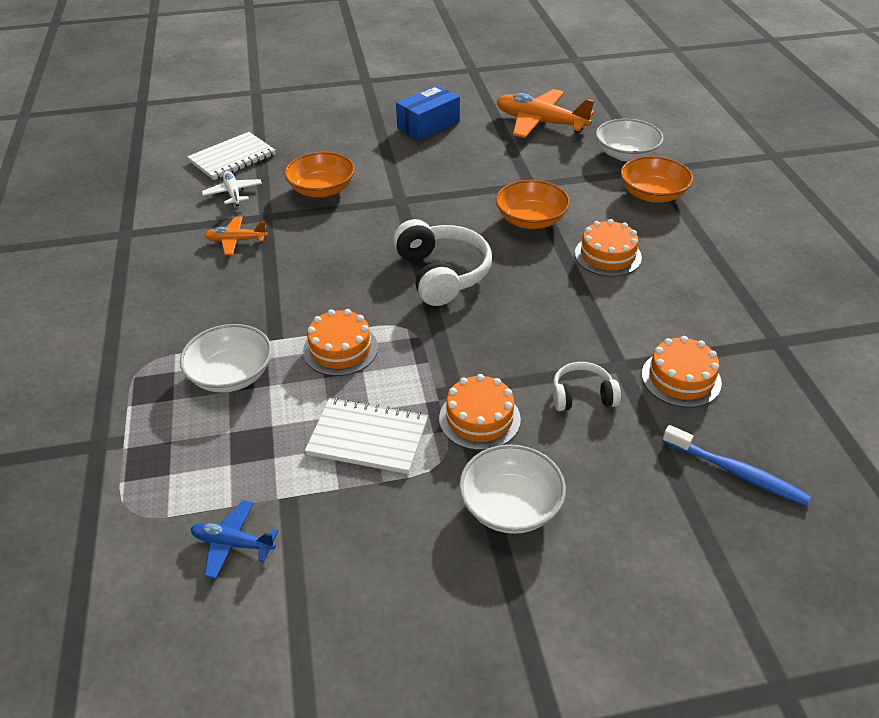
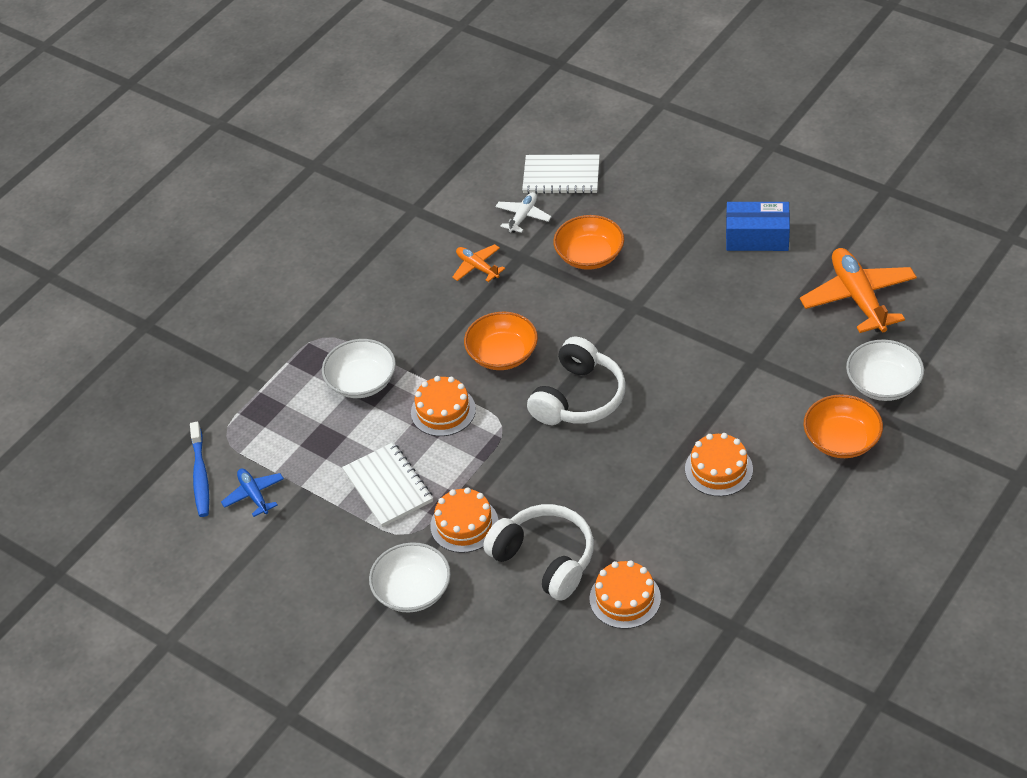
camera: 50 degrees right, 5 degrees up
orange bowl [496,180,570,229] -> orange bowl moved to [464,311,538,370]
white headphones [553,362,621,411] -> white headphones [483,504,594,601], size x1.79
blue toothbrush [662,425,811,506] -> blue toothbrush moved to [190,422,209,517]

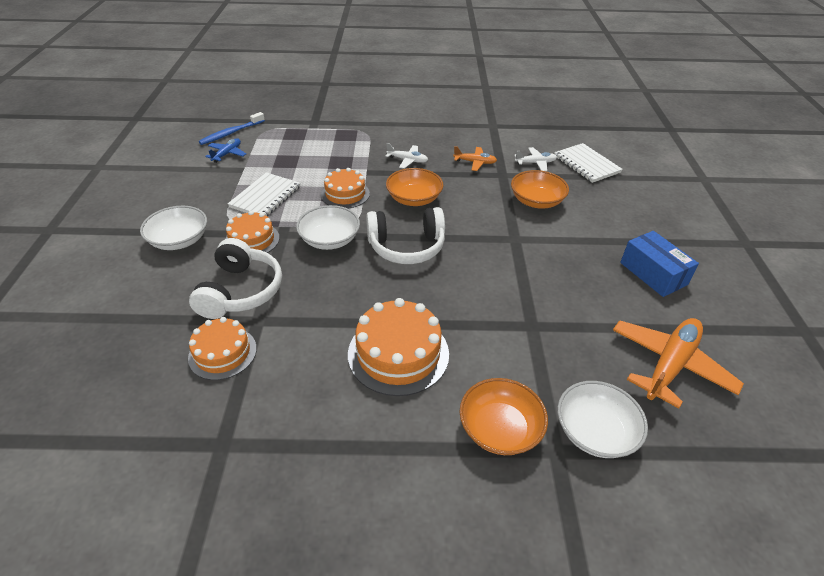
camera: 50 degrees right, 5 degrees down
white bowl [322,339,396,398] -> white bowl moved to [296,205,360,250]
orange plane [452,244,505,282] -> orange plane turned 90 degrees clockwise [453,146,497,171]
orange cake [685,433,753,496] -> orange cake [348,298,449,396], size x1.54
none -> white plane [385,143,428,169]

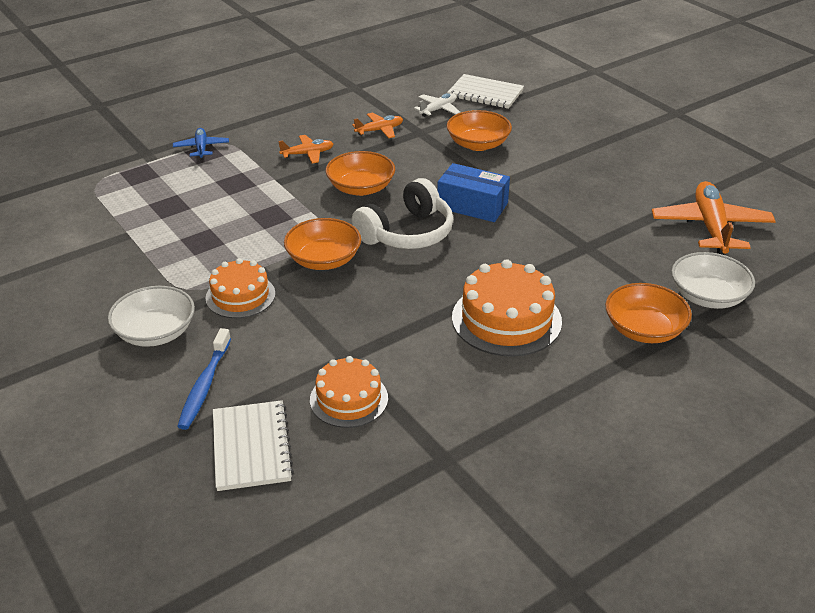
camera: 35 degrees left, 5 degrees down
white headphones [189,238,282,319] -> none
blue toothbrush [199,112,265,145] -> blue toothbrush moved to [177,328,231,430]
blue plane [205,138,246,163] -> blue plane moved to [173,128,229,160]
white notebook [228,172,300,217] -> white notebook moved to [213,400,294,491]
white bowl [296,205,360,250] -> orange bowl [284,218,361,270]
orange cake [321,168,370,208] -> none
white plane [385,143,428,169] -> orange plane [278,135,333,163]
blue box [620,231,699,297] -> blue box moved to [437,163,510,222]

